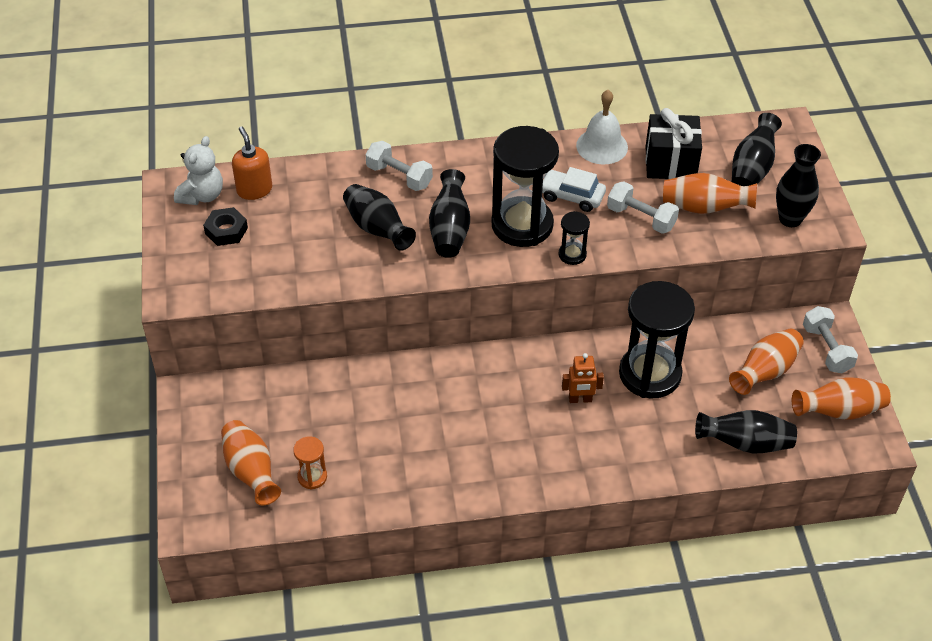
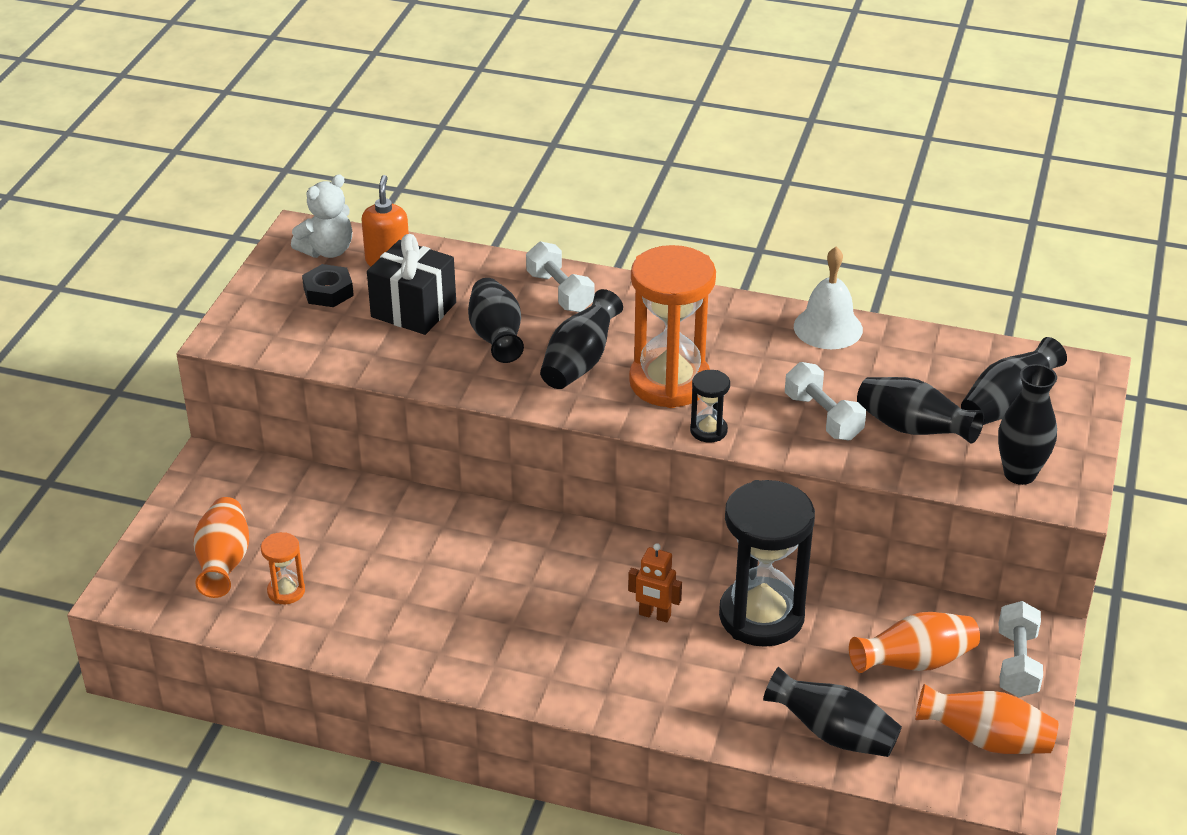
camera: 25 degrees right, 10 degrees down
black hourglass [492,126,559,247] -> orange hourglass [629,245,716,408]
white car [542,167,606,212] -> none
black gift [646,108,702,179] -> black gift moved to [367,234,456,335]
orange vase [663,173,757,214] -> black vase [857,377,984,444]

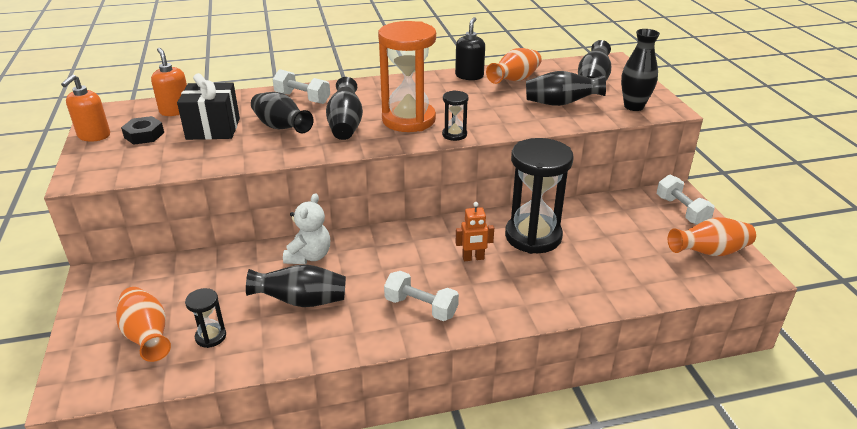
camera: 30 degrees left, 5 degrees down
orange hourglass [261,532,305,604] -> black hourglass [185,288,226,348]
white teddy bear [291,174,353,258] -> white teddy bear moved to [283,193,330,264]
black vase [763,667,902,757] -> black vase moved to [246,264,346,307]
white dumbbell [785,362,866,440] -> white dumbbell moved to [384,271,459,321]
white bell [794,247,863,349] -> black soap dispenser [455,17,485,80]
orange vase [849,612,980,673] -> orange vase moved to [486,48,542,84]
none -> orange soap dispenser [61,74,110,141]

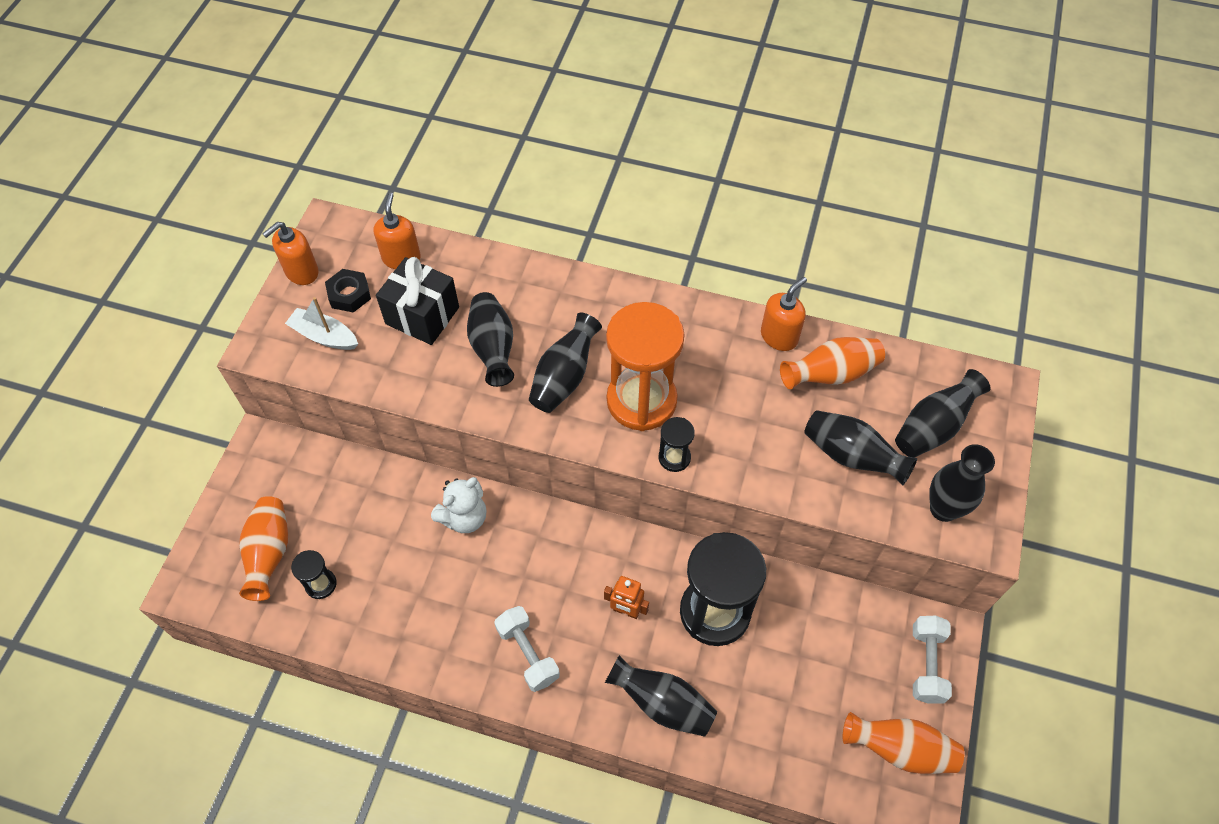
camera: 30 degrees right, 25 degrees up
black vase [246,264,346,307] -> black vase moved to [605,655,717,737]
white dumbbell [273,69,330,104] -> none
black soap dispenser [455,17,485,80] -> orange soap dispenser [761,277,807,351]
none -> white boat [285,297,358,350]

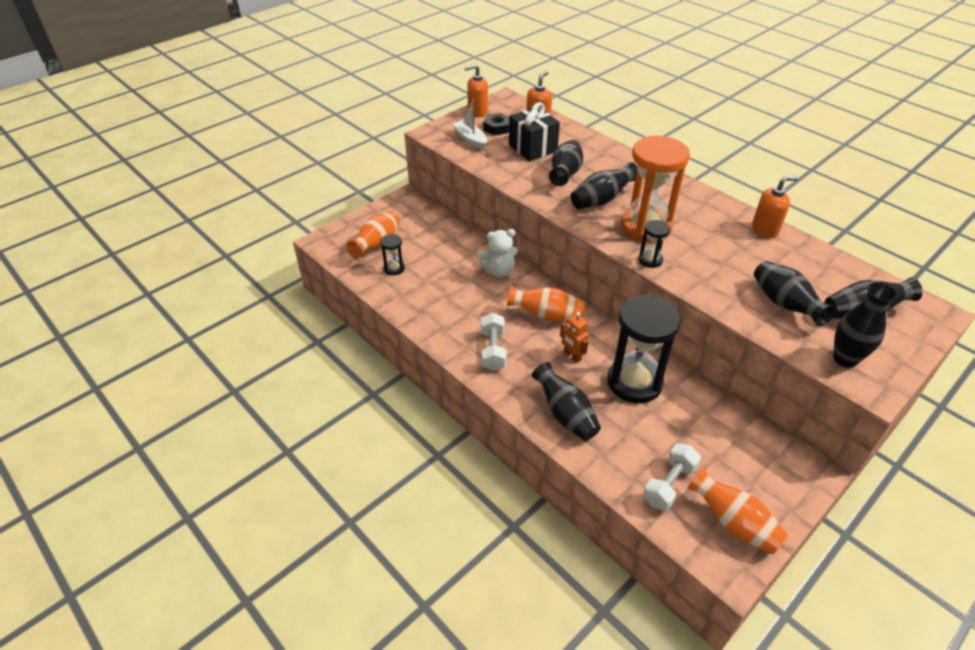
camera: 30 degrees right, 15 degrees down
orange vase [780,337,885,389] -> orange vase moved to [507,286,585,322]
white dumbbell [913,615,952,704] -> white dumbbell moved to [643,443,701,511]

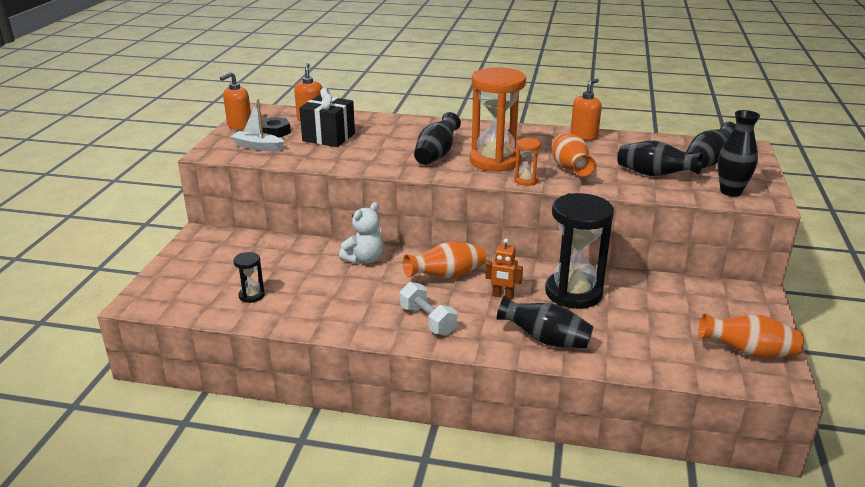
camera: 35 degrees left, 15 degrees down
orange vase [346,211,400,258] -> orange vase moved to [552,134,595,177]
black vase [549,140,583,186] -> none
black hourglass [639,220,670,268] -> orange hourglass [514,138,541,186]
white dumbbell [643,443,701,511] -> none

